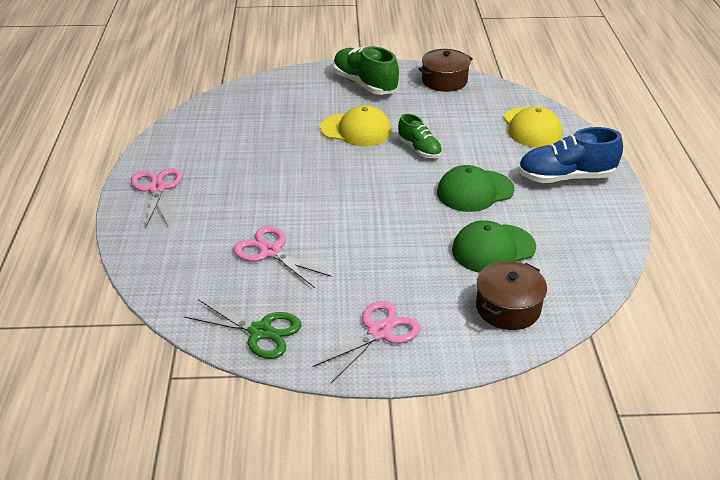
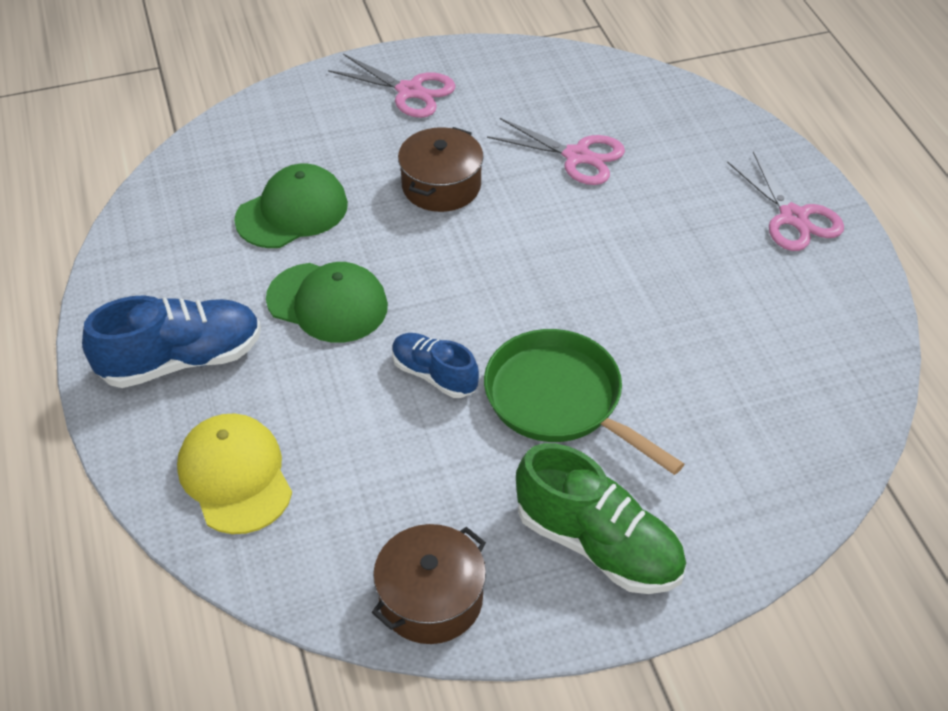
camera: 165 degrees right, 10 degrees up
green scissors [185,299,301,359] -> none
pink scissors [312,301,421,382] -> pink scissors turned 90 degrees counterclockwise [328,54,455,118]
yellow cap [320,105,392,146] -> green pan [484,329,684,475]
green shoe [398,114,442,158] -> blue shoe [392,333,479,398]
green cap [437,165,515,212] -> green cap turned 60 degrees clockwise [266,262,388,343]
brown pot [476,261,547,330] -> brown pot moved to [398,127,484,212]

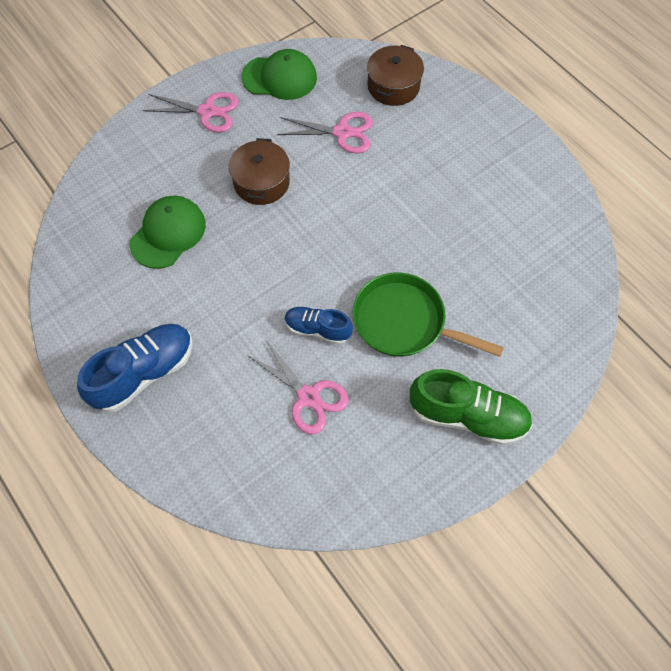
camera: 20 degrees left, 15 degrees up
yellow cap [177,414,292,534] -> none
green cap [266,262,388,343] -> green cap moved to [241,49,317,100]
brown pot [372,524,486,644] -> brown pot moved to [367,45,424,106]
pink scissors [727,151,844,251] -> pink scissors moved to [247,339,349,434]

